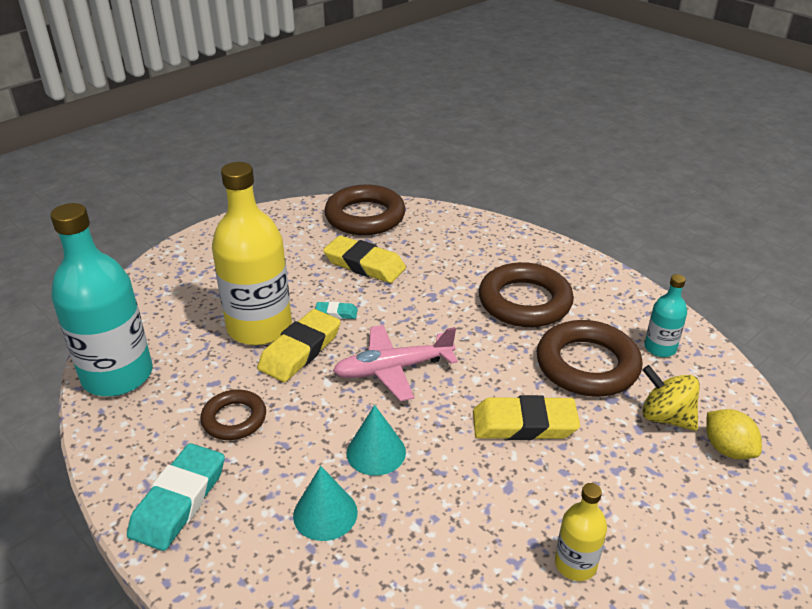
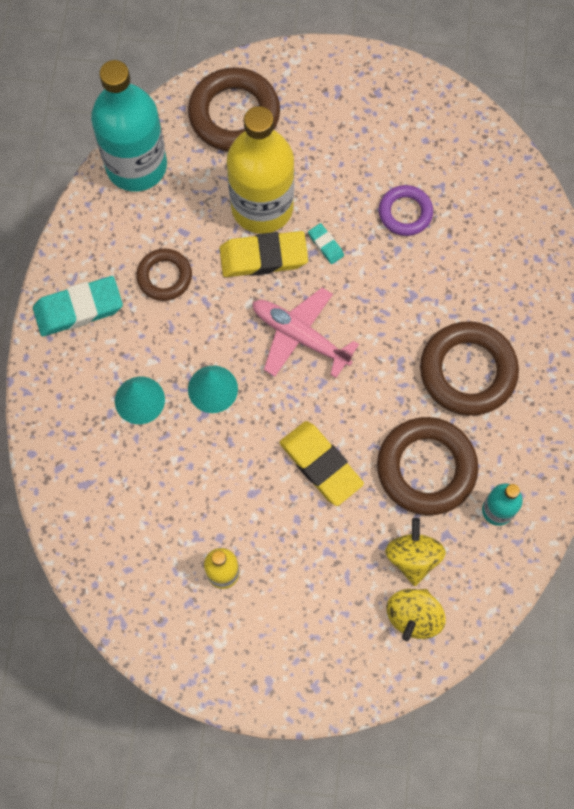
camera: 50 degrees right, 35 degrees up
yellow eraser [323,235,406,283] -> purple ring [379,185,433,236]
brown ring [324,184,406,235] -> brown ring moved to [188,67,280,151]
yellow lemon [706,409,762,459] -> yellow spinning top [387,589,446,641]

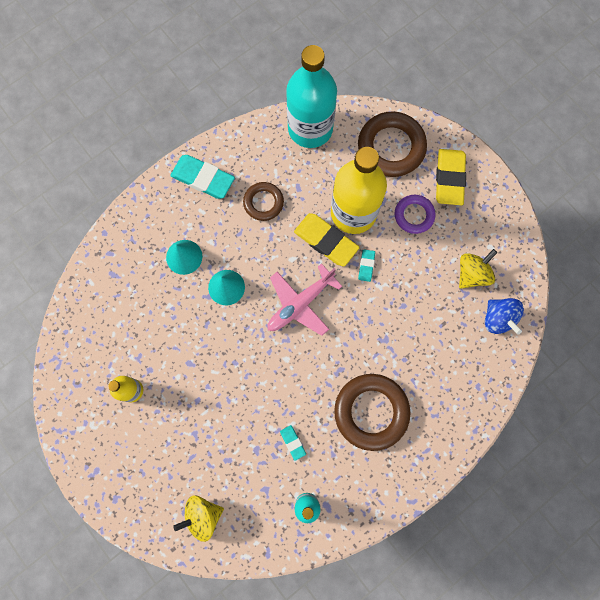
camera: 45 degrees right, 5 degrees up
pink plane [253,288,359,378] -> pink plane turned 120 degrees counterclockwise [267,263,342,336]
yellow eraser [279,421,364,506] -> yellow eraser moved to [436,149,466,205]
brown ring [377,417,478,515] -> turquoise eraser [280,425,306,461]
purple ring [379,185,433,236] -> purple ring moved to [395,195,435,234]
yellow spinning top [385,518,446,586] -> yellow spinning top moved to [459,249,497,289]
none -> blue spinning top [485,298,524,335]

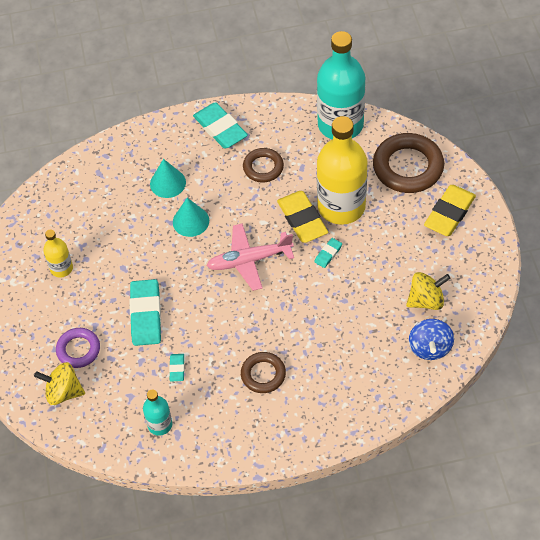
camera: 30 degrees right, 20 degrees down
brown ring [334,374,410,451] -> brown ring [241,352,286,393], size x0.58
purple ring [395,195,435,234] -> purple ring moved to [56,328,100,368]
none -> turquoise eraser [129,279,161,346]

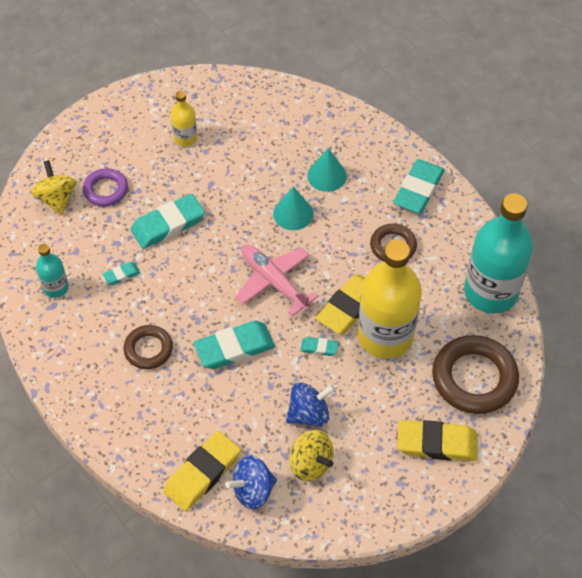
camera: 60 degrees right, 0 degrees up
none -> yellow eraser [163,431,241,511]
none -> turquoise eraser [194,321,275,369]
none -> blue spinning top [286,383,335,427]

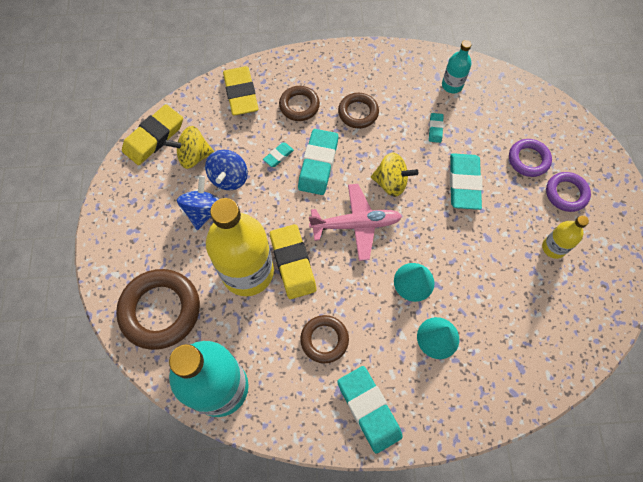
camera: 125 degrees right, 10 degrees up
yellow spinning top [31,160,76,215] -> yellow spinning top moved to [371,153,418,197]
blue spinning top [225,456,277,509] -> blue spinning top moved to [177,176,219,230]
turquoise eraser [300,337,339,356] -> turquoise eraser moved to [263,143,294,167]
yellow eraser [397,420,477,461] -> yellow eraser moved to [122,104,183,165]
none -> brown ring [279,86,320,121]
none -> purple ring [546,172,591,212]

